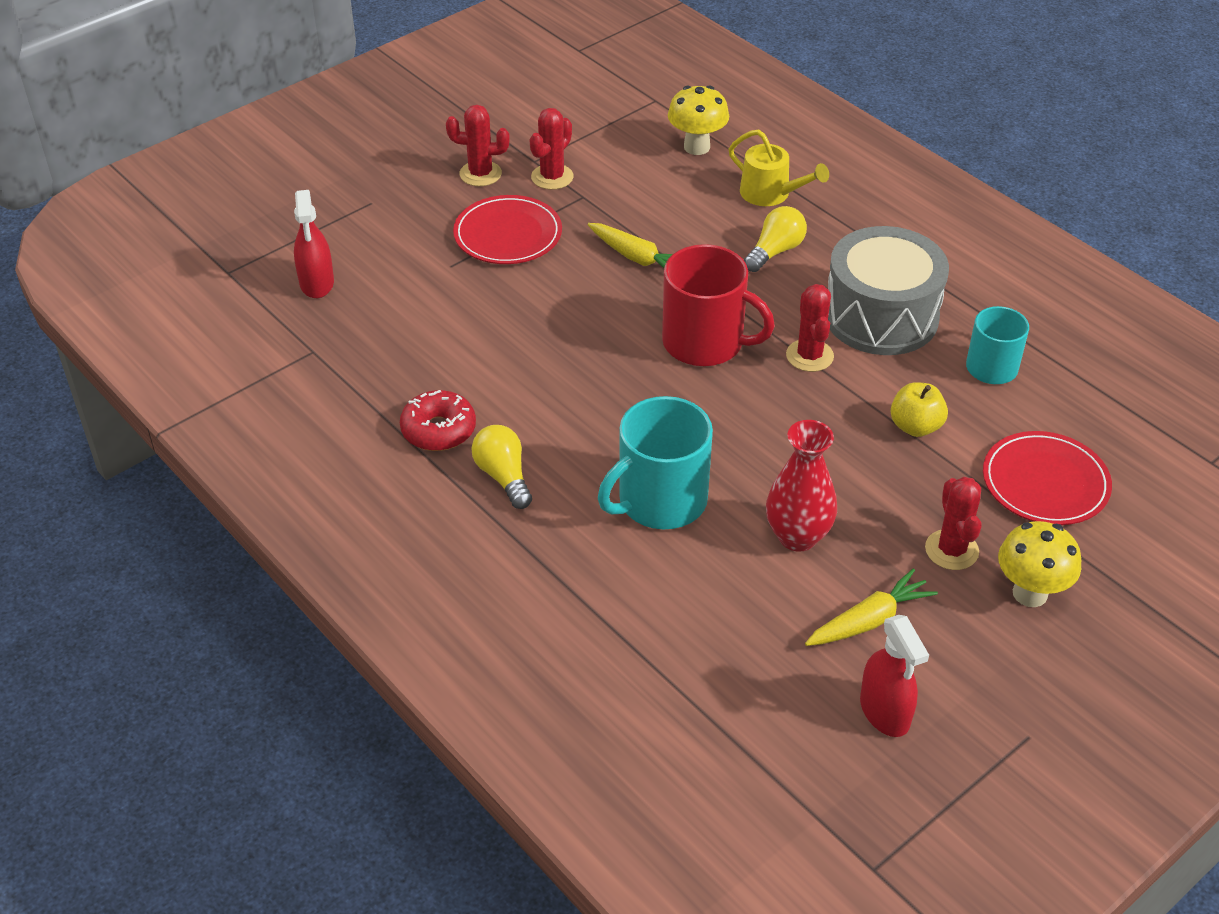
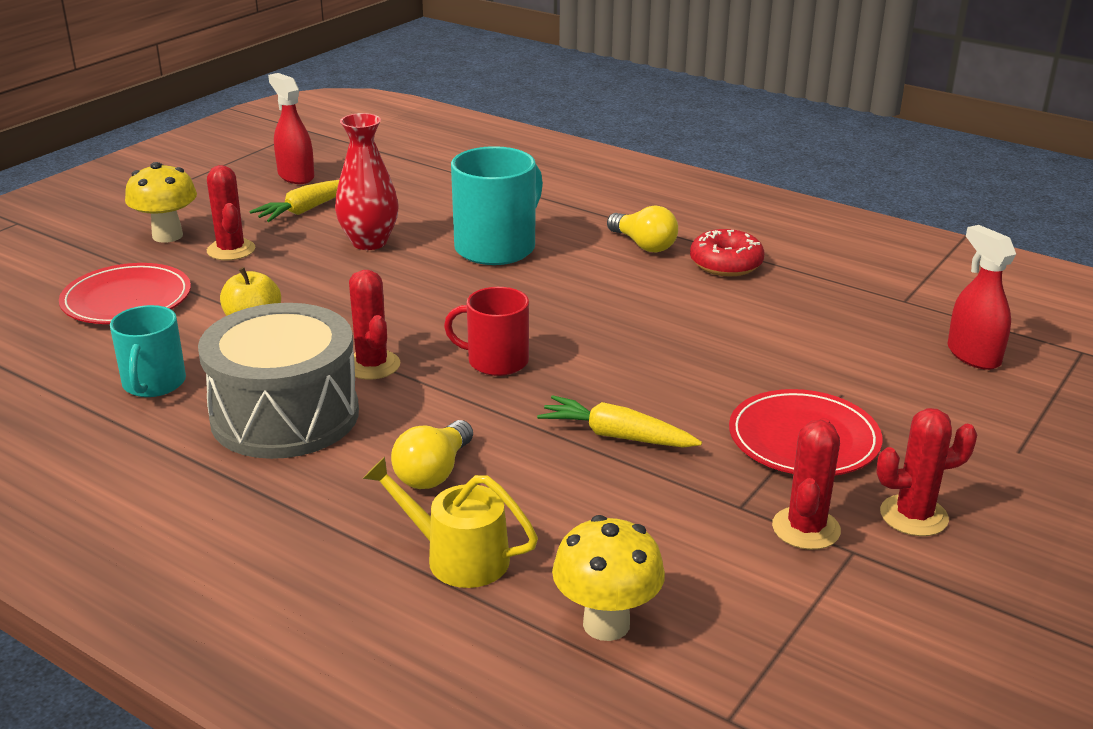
camera: 165 degrees right, 15 degrees down
red mug [662,244,775,366] -> red mug [444,287,529,376], size x0.64

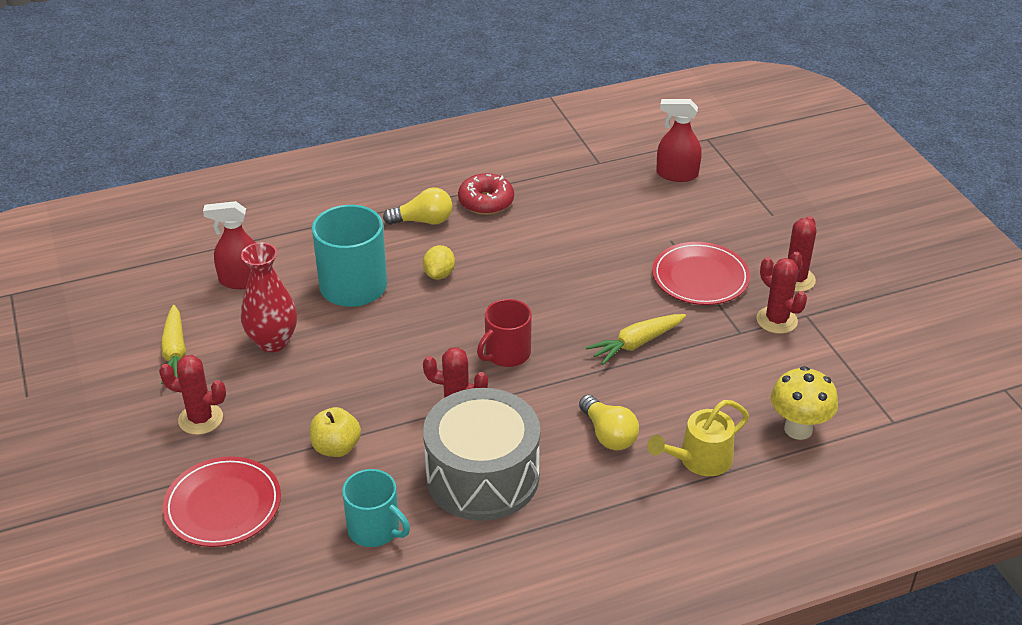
camera: 55 degrees left, 10 degrees up
yellow mushroom [125,162,197,243] -> none
red spray bottle [268,73,314,184] -> red spray bottle moved to [203,201,256,289]
none -> yellow lemon [423,245,455,280]

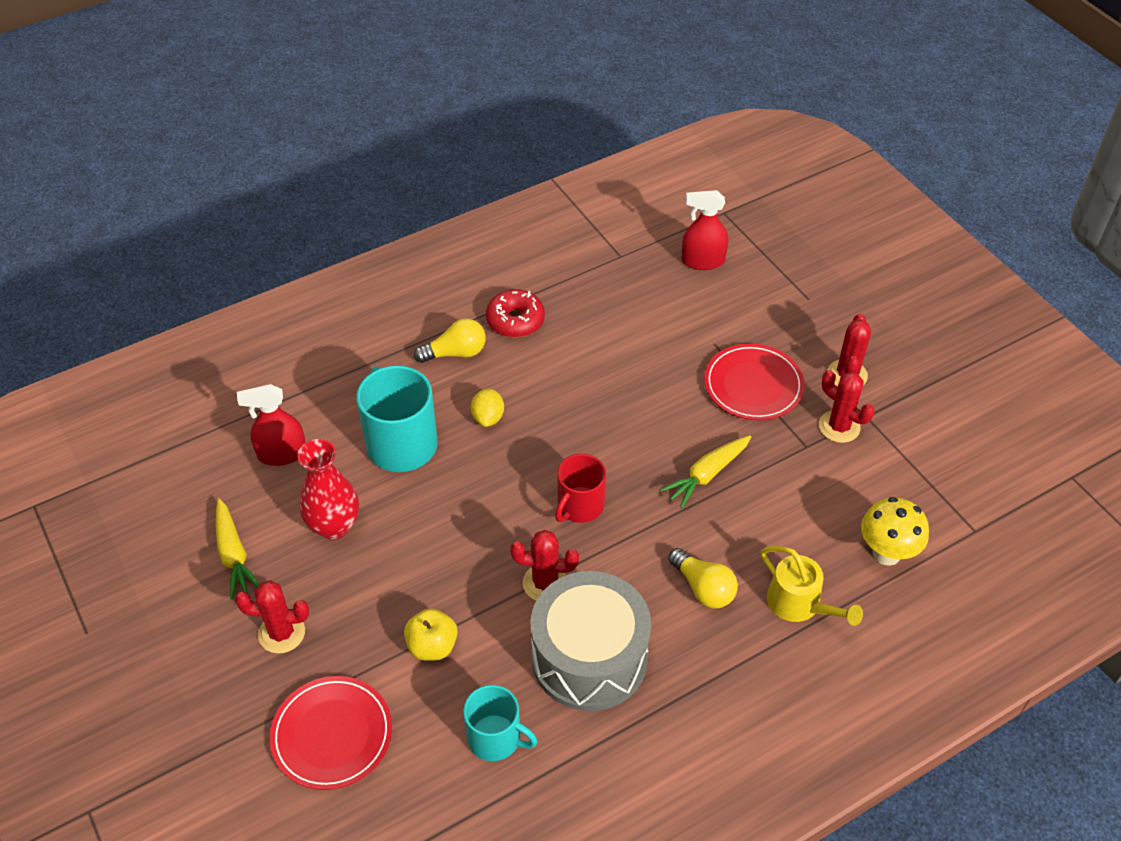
camera: 10 degrees left, 10 degrees up
yellow watering can [647,400,749,476] -> yellow watering can turned 90 degrees counterclockwise [761,546,863,626]

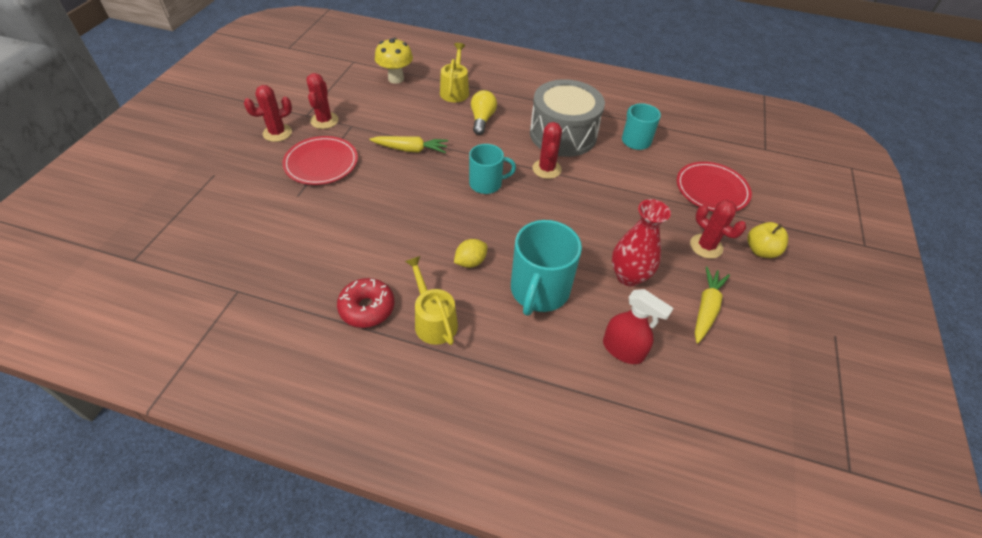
camera: 135 degrees left, 0 degrees up
yellow apple [404,608,458,661] -> yellow apple moved to [748,222,788,258]
yellow light bulb [414,318,486,363] -> yellow watering can [405,256,458,345]
red cactus [510,530,579,600] -> red cactus turned 45 degrees clockwise [532,122,562,179]
red mug [555,454,606,523] -> turquoise mug [469,144,516,194]
red spray bottle [682,190,728,270] -> none

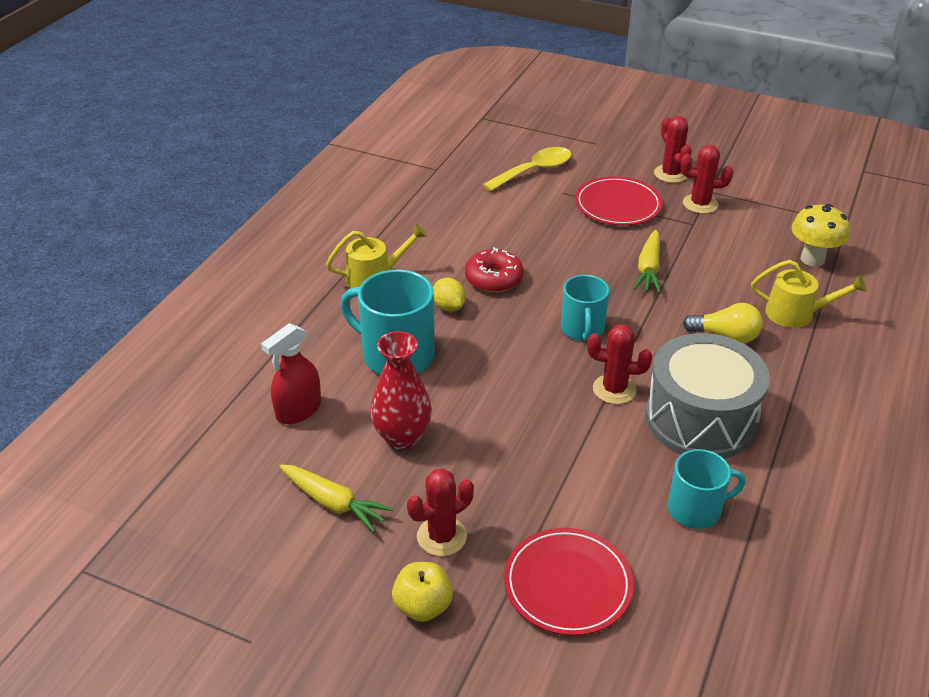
camera: 100 degrees right, 10 degrees down
red donut [337,278,394,328] -> red donut moved to [465,247,524,293]
none -> yellow spoon [483,147,571,191]

